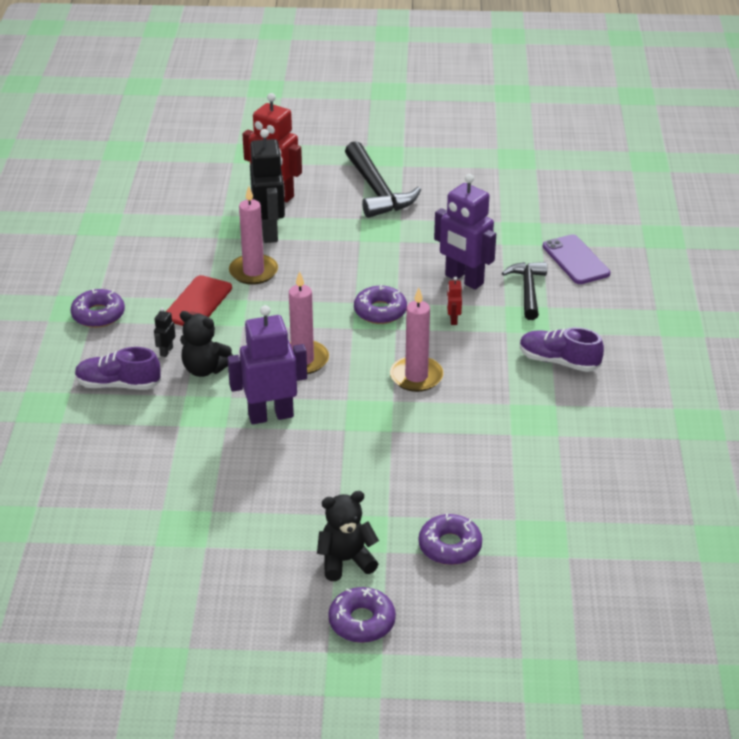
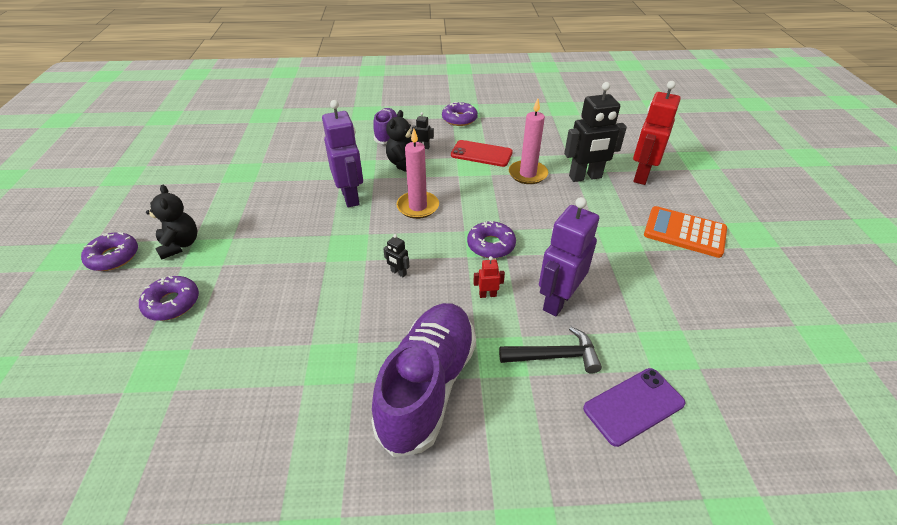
camera: 85 degrees right, 5 degrees up
black hammer [345,141,421,218] -> orange calculator [644,206,727,258]
pink candle [390,288,444,392] -> black robot [383,234,410,277]
purple shoe [520,327,604,372] -> purple shoe [371,303,476,457], size x1.76

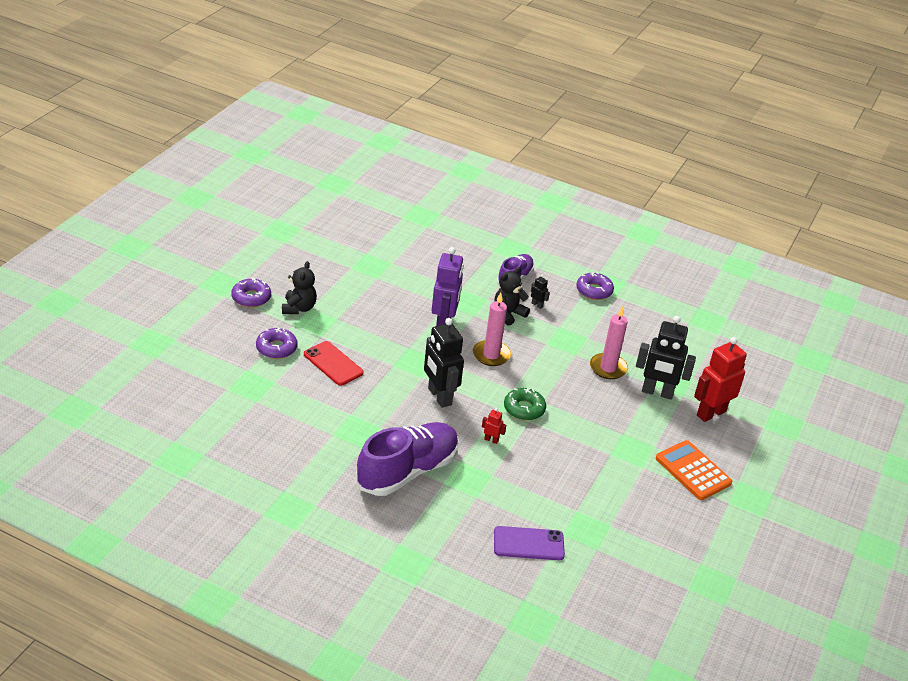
camera: 25 degrees right, 5 degrees down
black robot [383,234,410,277] -> black robot [424,318,464,408], size x2.39
red phone [451,140,513,167] -> red phone moved to [304,341,364,386]
purple donut [467,221,516,258] -> green donut [504,388,546,421]
black hammer [499,327,602,373] -> none
purple robot [539,197,599,317] -> none

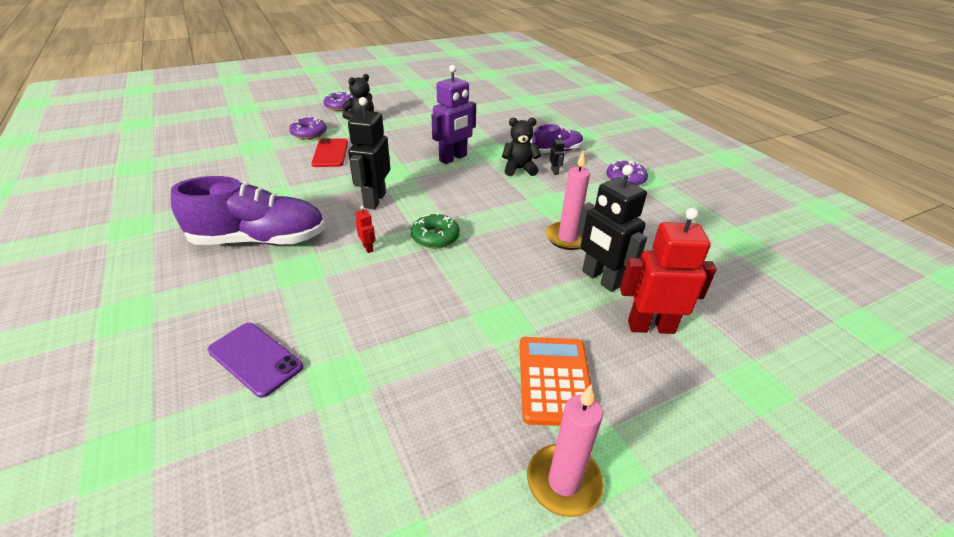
camera: 40 degrees right, 0 degrees up
pink candle [473,292,511,366] -> pink candle moved to [527,385,604,517]

